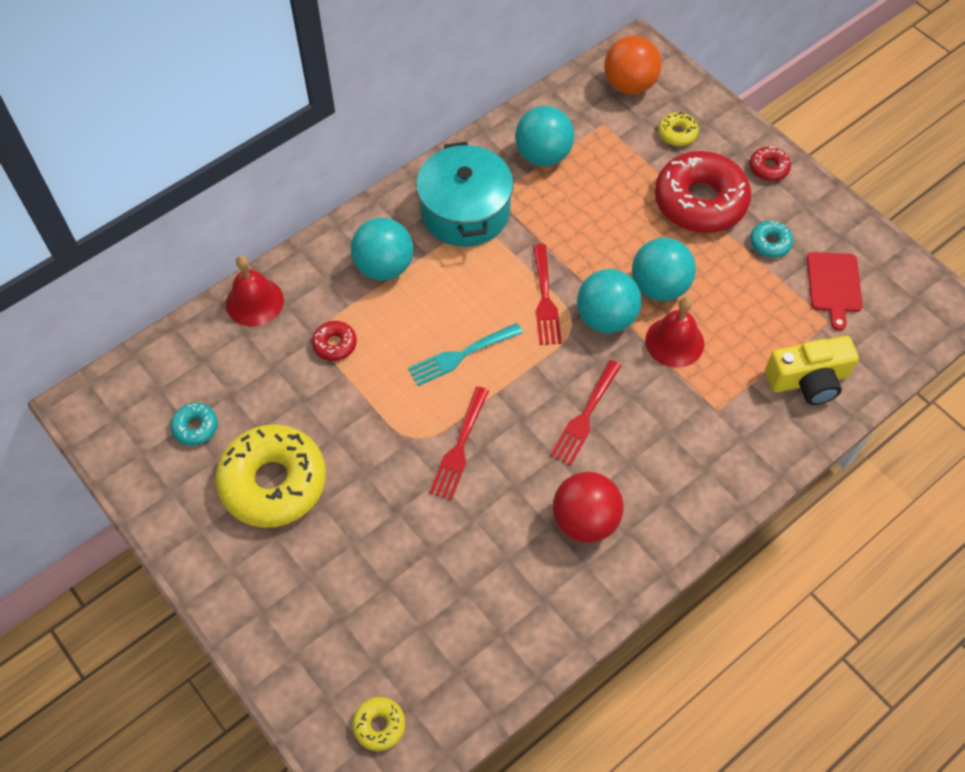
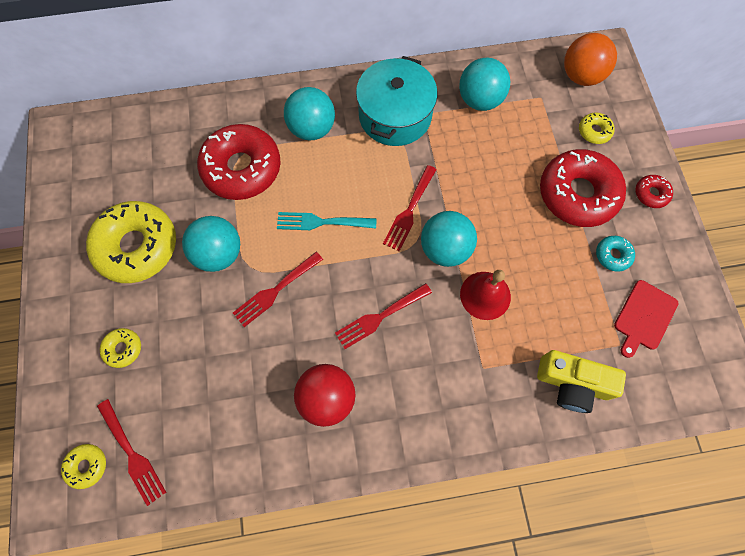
camera: 30 degrees right, 10 degrees up
turquoise donut [170,403,218,446] -> none
red bell [226,255,284,326] -> none
red donut [312,321,357,361] -> red donut [197,124,281,200], size x2.28
turquoise ball [632,238,696,301] -> turquoise ball moved to [182,216,240,272]
none -> red fork [97,399,166,506]
none -> yellow donut [100,328,141,368]

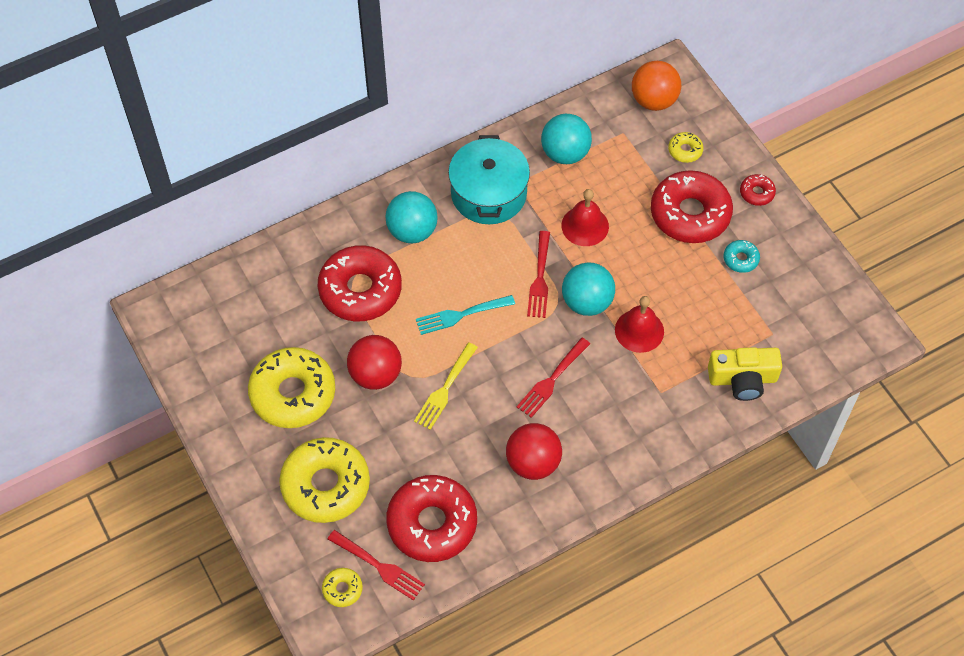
camera: 20 degrees left, 10 degrees down
yellow donut [100,328,141,368] -> yellow donut [279,437,370,523], size x2.28
turquoise ball [182,216,240,272] -> red ball [347,335,402,390]
red fork [233,252,323,327] -> yellow fork [414,343,478,430]
red cutting board [614,280,679,358] -> none
none -> red donut [386,475,477,562]
none -> red bell [561,189,609,246]

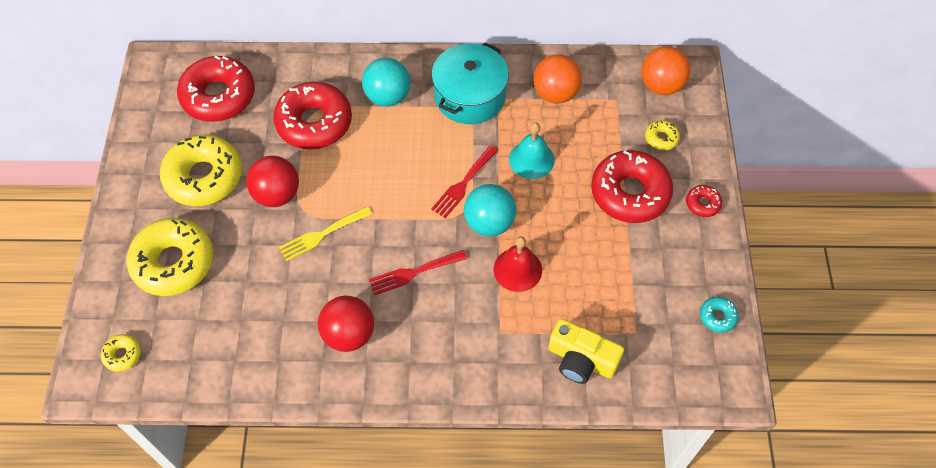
camera: 30 degrees right, 0 degrees up
red fork [328,530,425,601] -> none
red donut [386,475,477,562] -> red donut moved to [177,56,255,122]
turquoise fork [416,295,515,335] -> none
turquoise ball [541,114,592,164] -> orange ball [534,54,582,104]
red bell [561,189,609,246] -> turquoise bell [509,122,555,179]
turquoise donut [723,240,760,273] -> turquoise donut moved to [700,297,739,333]

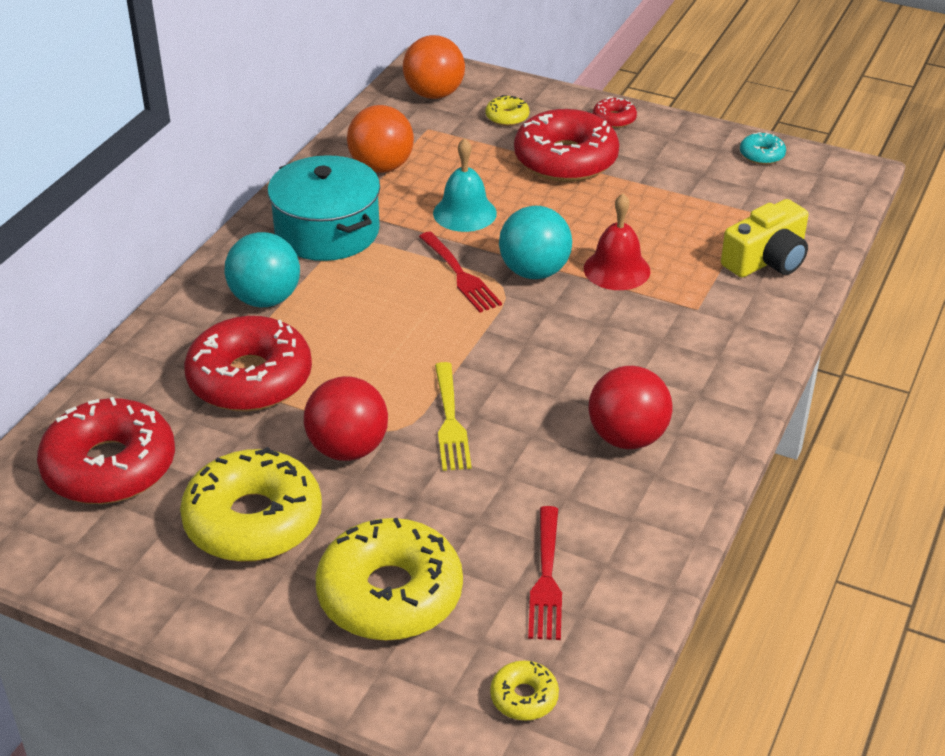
camera: 65 degrees left, 20 degrees down
red fork [369,250,467,295] -> red fork moved to [528,506,562,640]

